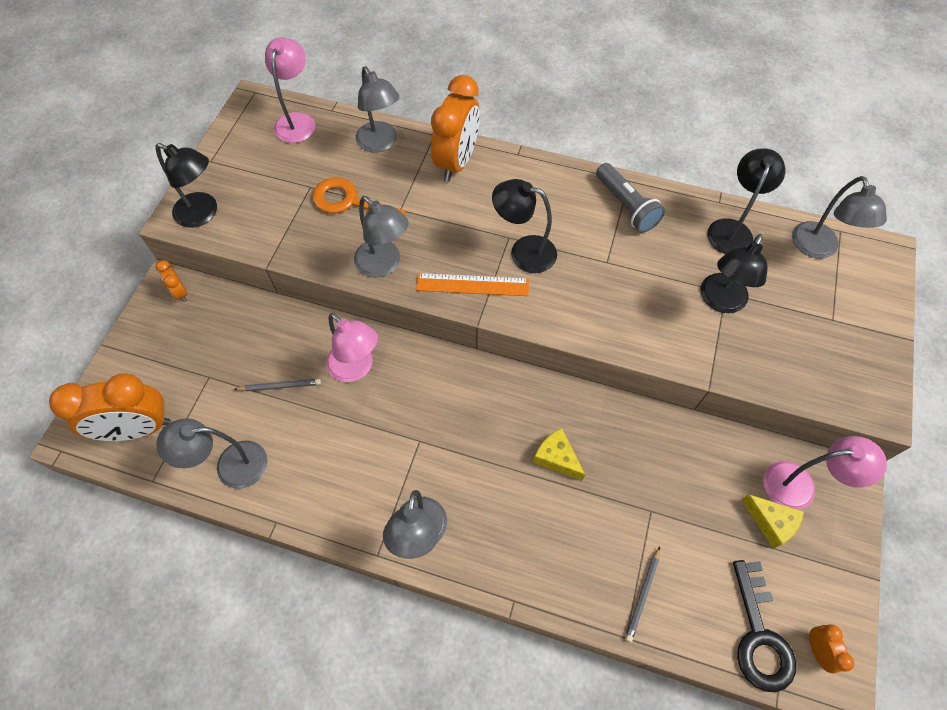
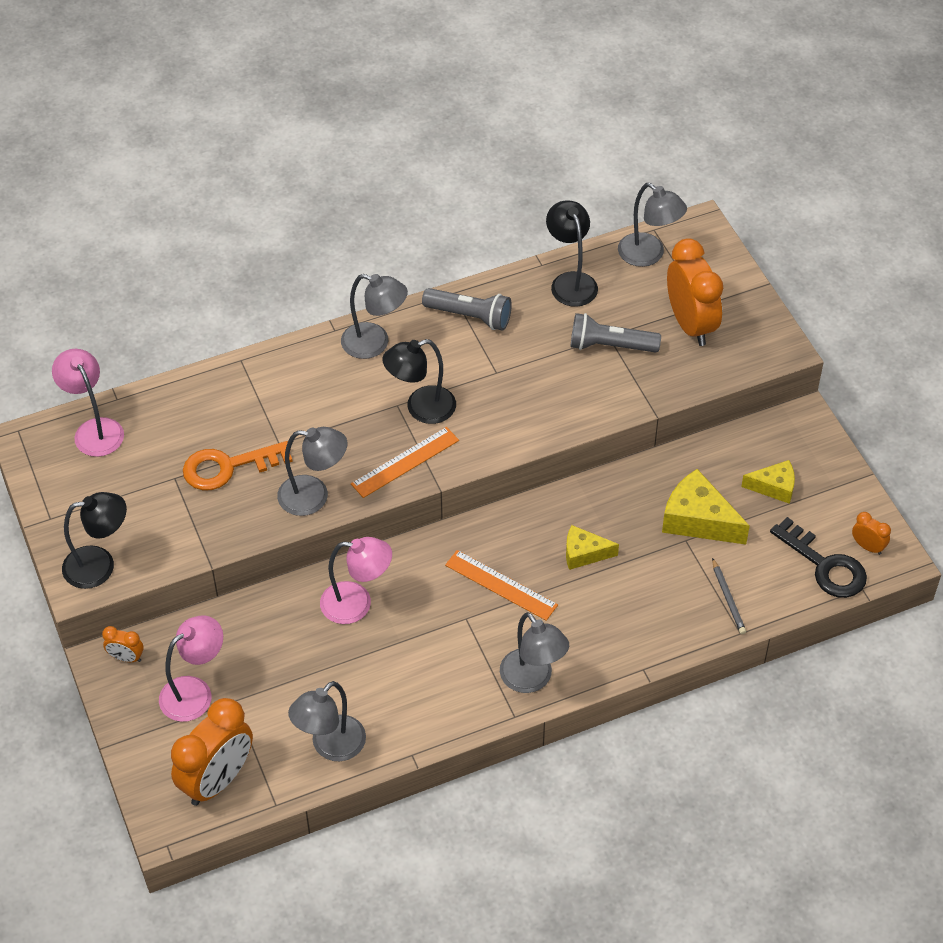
camera: 40 degrees left, 10 degrees down
grey pencil [234,379,321,391] -> none
grey lamp [355,66,399,153] -> grey lamp moved to [341,274,408,359]
orange clock [431,75,480,181] -> orange clock moved to [667,238,723,346]
black lamp [701,234,768,313] -> grey flashlight [571,313,661,352]
pink lamp [763,436,887,510] -> pink lamp moved to [159,615,223,722]
none -> orange ruler [445,550,558,621]
none -> yellow cheese [662,469,750,545]

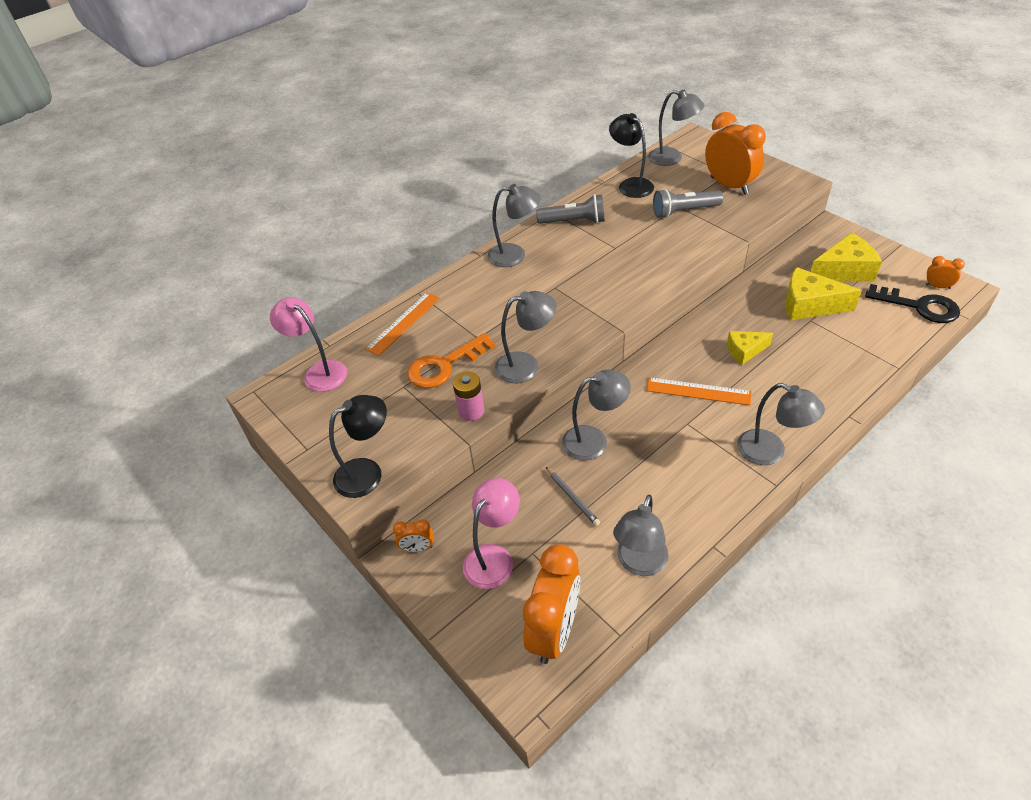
camera: 15 degrees left, 5 degrees down
pink lamp [320,537,392,624] -> grey lamp [562,370,631,461]
orange ruler [351,427,459,498] -> orange ruler moved to [365,292,440,356]
black lamp [382,339,456,424] -> none
grey pencil [712,558,746,634] -> grey pencil moved to [546,467,600,526]
yellow cheese [741,460,795,504] -> yellow cheese [810,233,882,281], size x1.63
none -> pink battery [453,371,484,421]

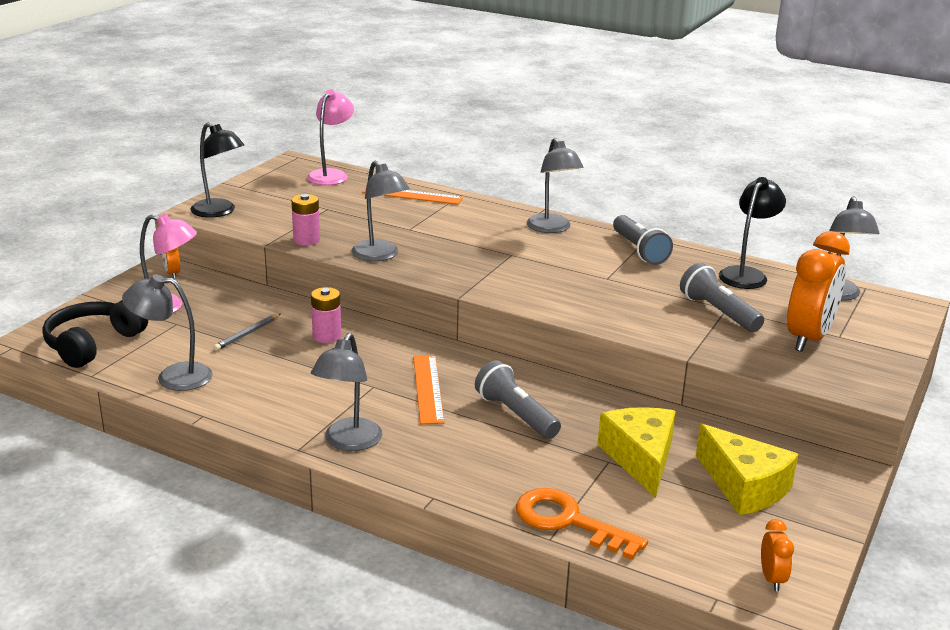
camera: 65 degrees right, 20 degrees down
orange key [407,333,495,388] -> orange key moved to [516,488,648,560]
orange clock [523,544,580,664] -> black headphones [42,300,148,368]
grey lamp [562,370,631,461] -> pink battery [311,287,341,343]
yellow cheese [727,331,773,365] -> grey flashlight [475,360,561,439]
black key [865,284,960,323] -> none

